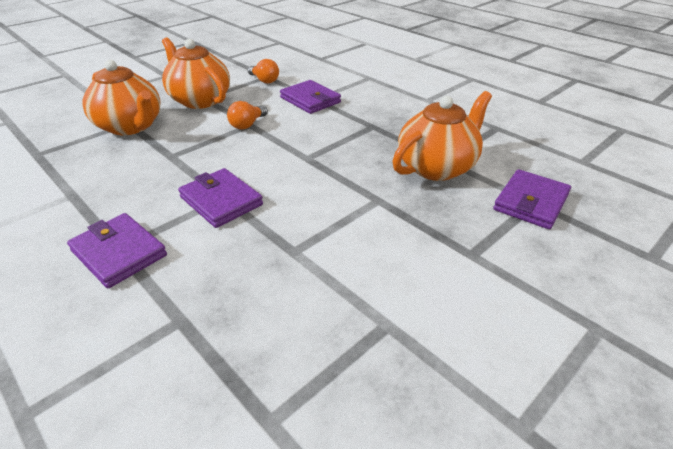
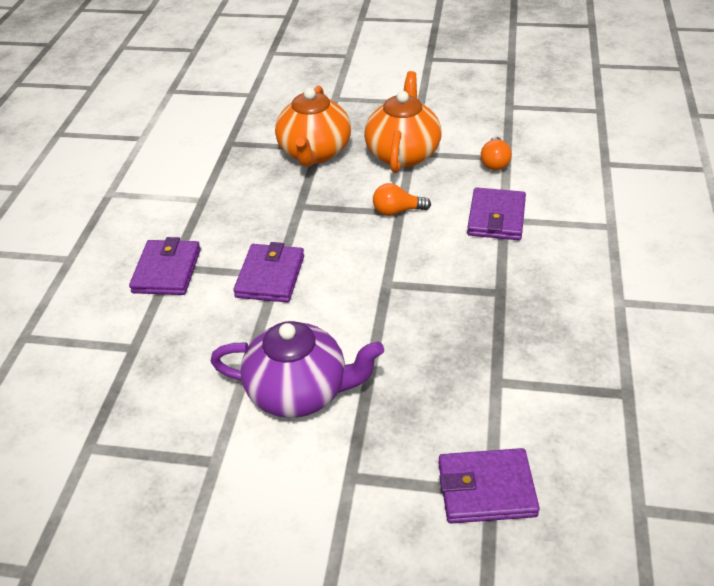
camera: 55 degrees right, 5 degrees up
orange teapot [392,91,492,181] -> none
none -> purple teapot [210,321,384,418]

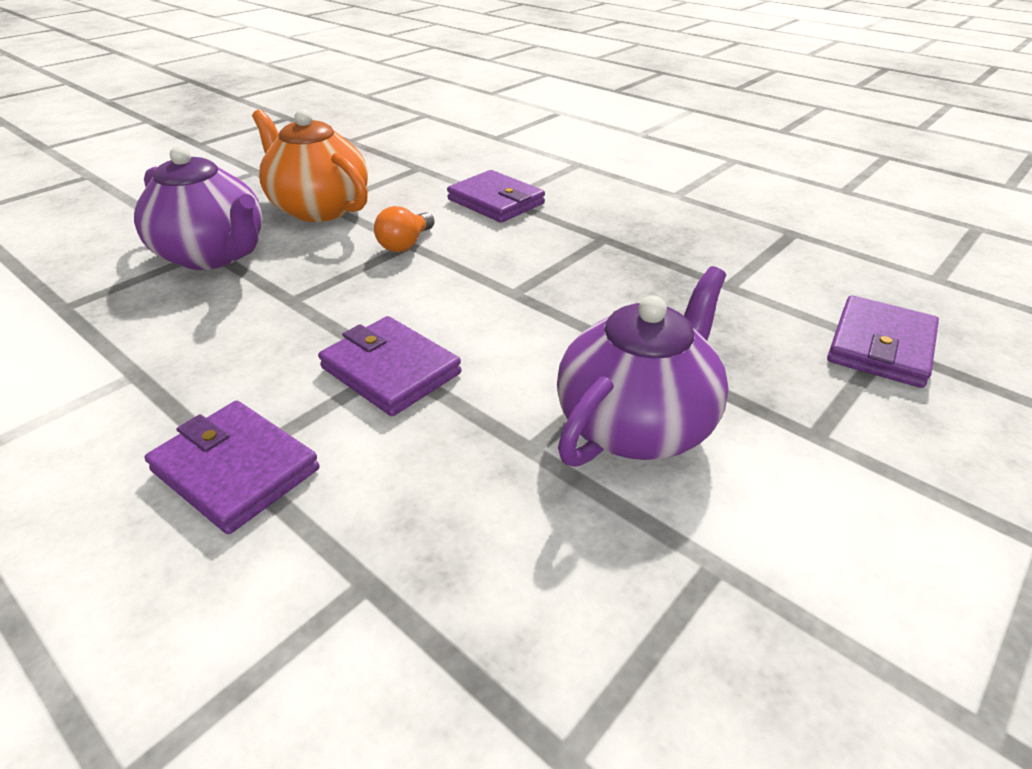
camera: 60 degrees left, 5 degrees down
orange teapot [275,86,351,166] -> purple teapot [134,146,262,270]
orange light bulb [481,136,512,170] -> none

